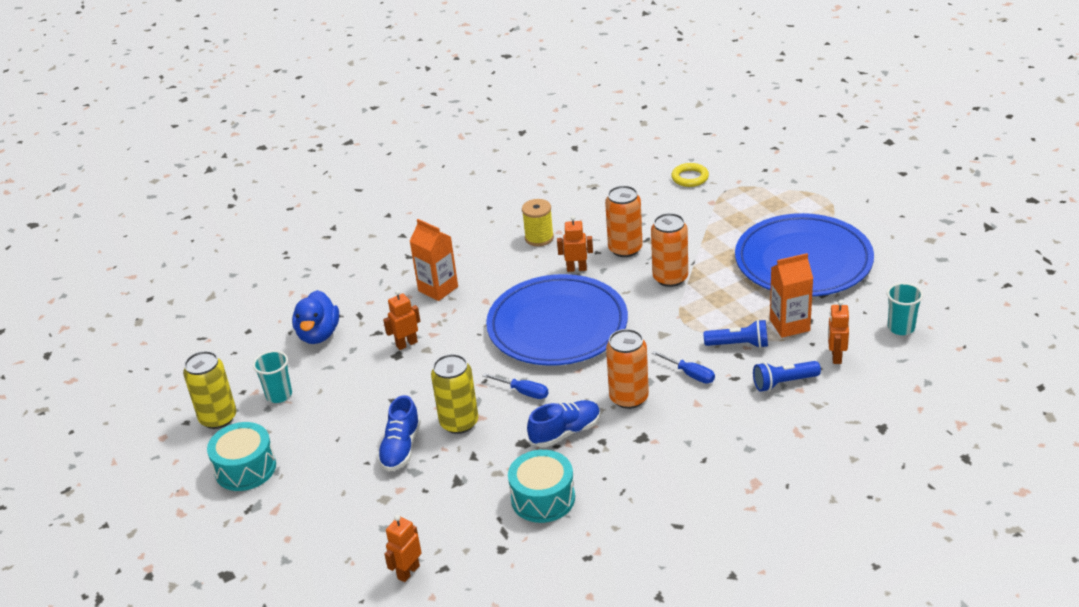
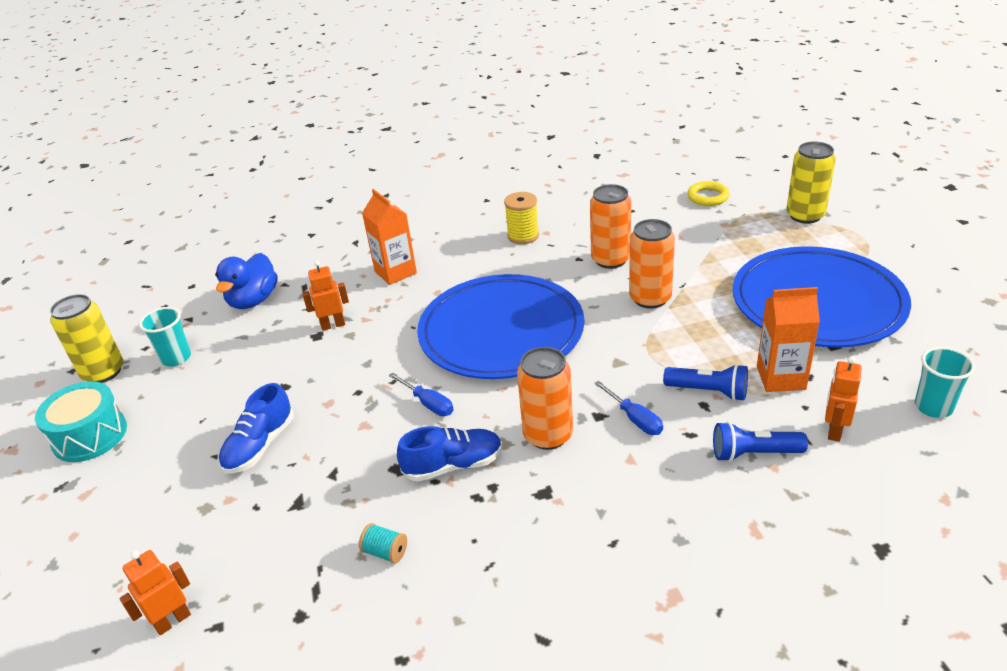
camera: 15 degrees right, 0 degrees up
yellow can [431,354,478,434] -> yellow can moved to [786,142,836,224]
turquoise drum [508,450,575,523] -> turquoise spool [359,523,407,564]
orange robot [557,216,593,272] -> none

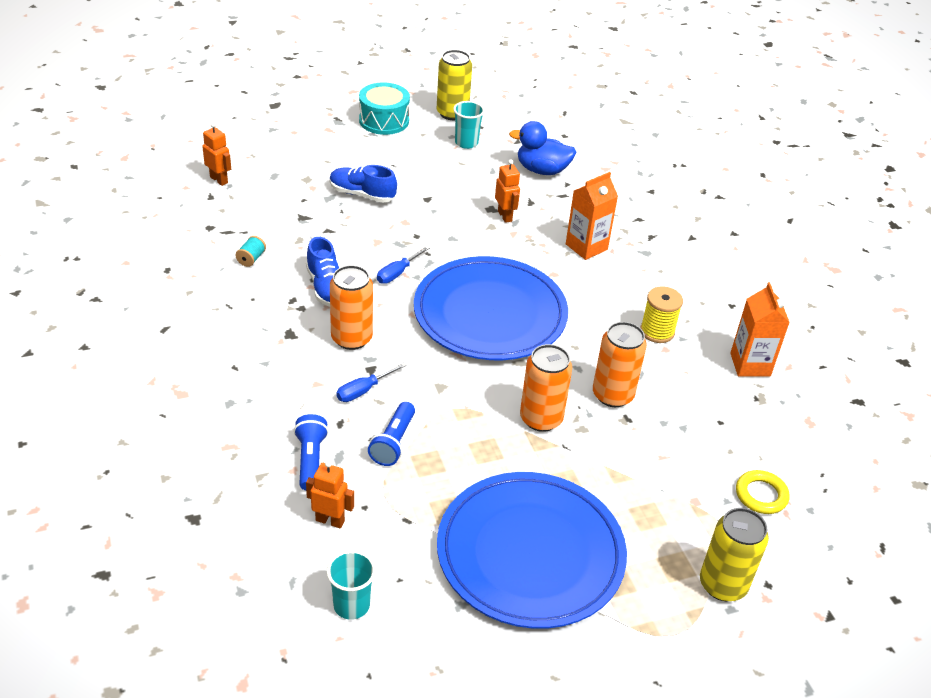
camera: 80 degrees right, 5 degrees up
orange carton [757,287,820,392] -> orange carton moved to [730,282,790,377]

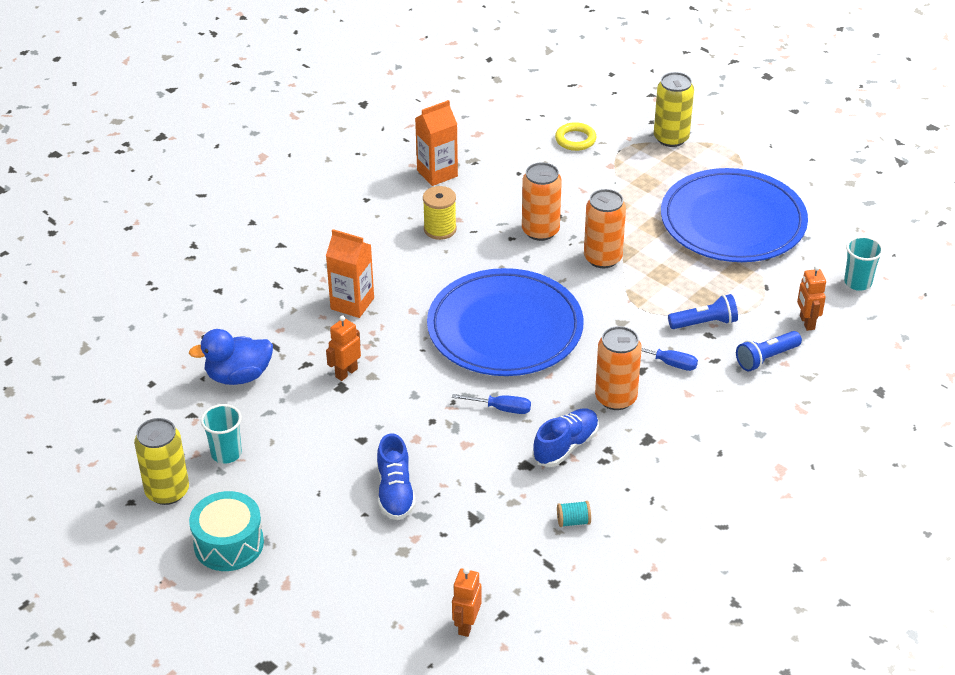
camera: 115 degrees left, 0 degrees up
blue duck [509,121,576,175] -> blue duck turned 90 degrees clockwise [189,329,273,385]

